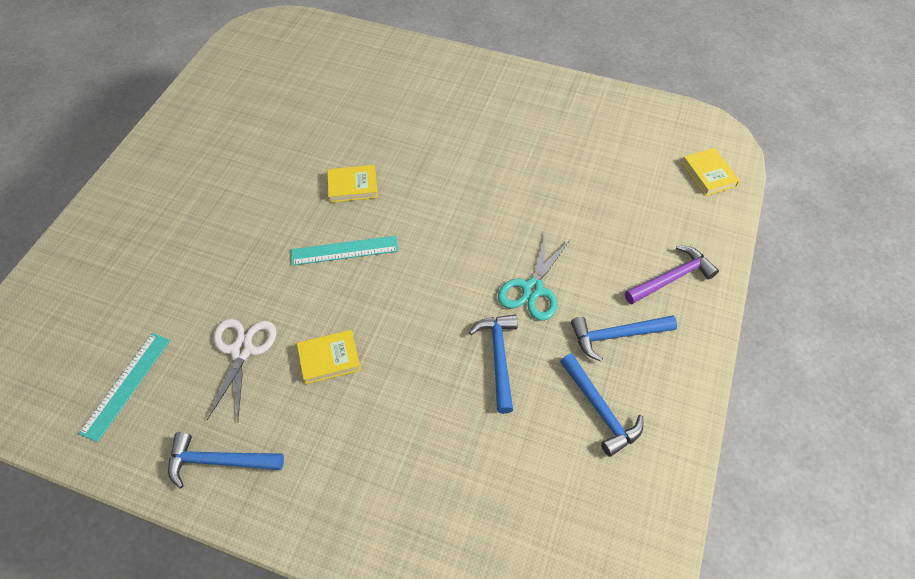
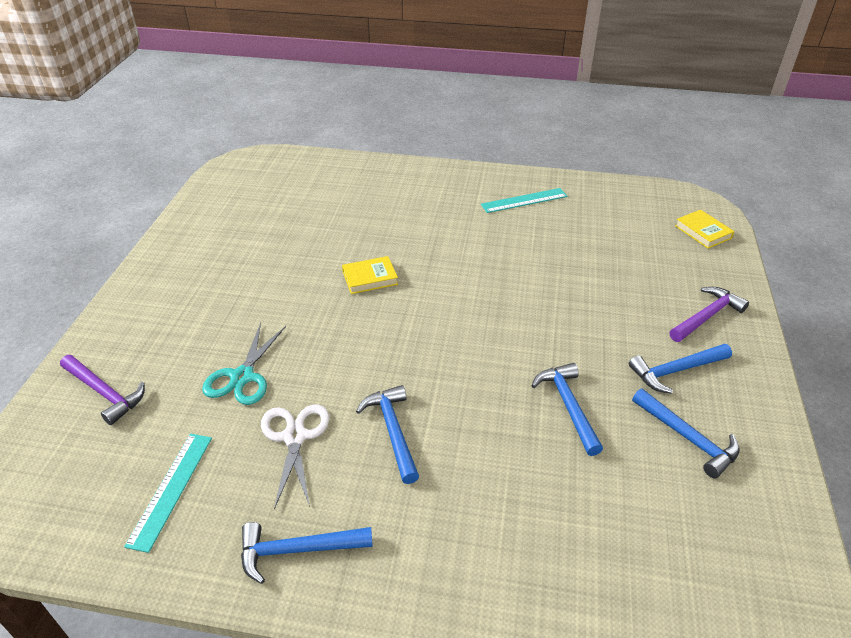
camera: 10 degrees left, 15 degrees down
turquoise ruler [291,236,399,266] -> turquoise ruler moved to [481,188,568,213]
yellow book [297,330,361,384] -> blue hammer [356,385,419,484]
turquoise scissors [498,232,570,321] -> turquoise scissors moved to [202,323,286,405]
none -> purple hammer [60,355,145,425]

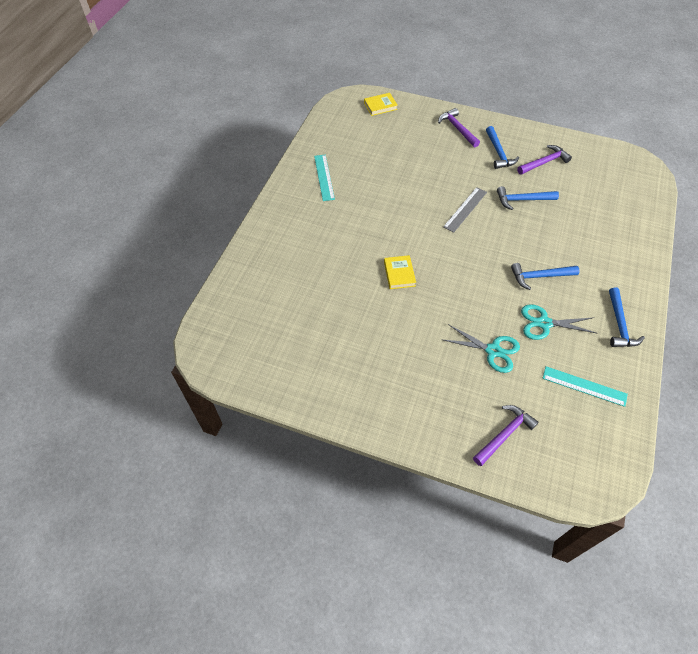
camera: 80 degrees left, 15 degrees up
white scissors [261,404,329,509] -> turquoise scissors [521,304,596,340]
blue hammer [632,389,740,478] -> purple hammer [517,145,572,175]
none -> grey ruler [443,187,487,233]

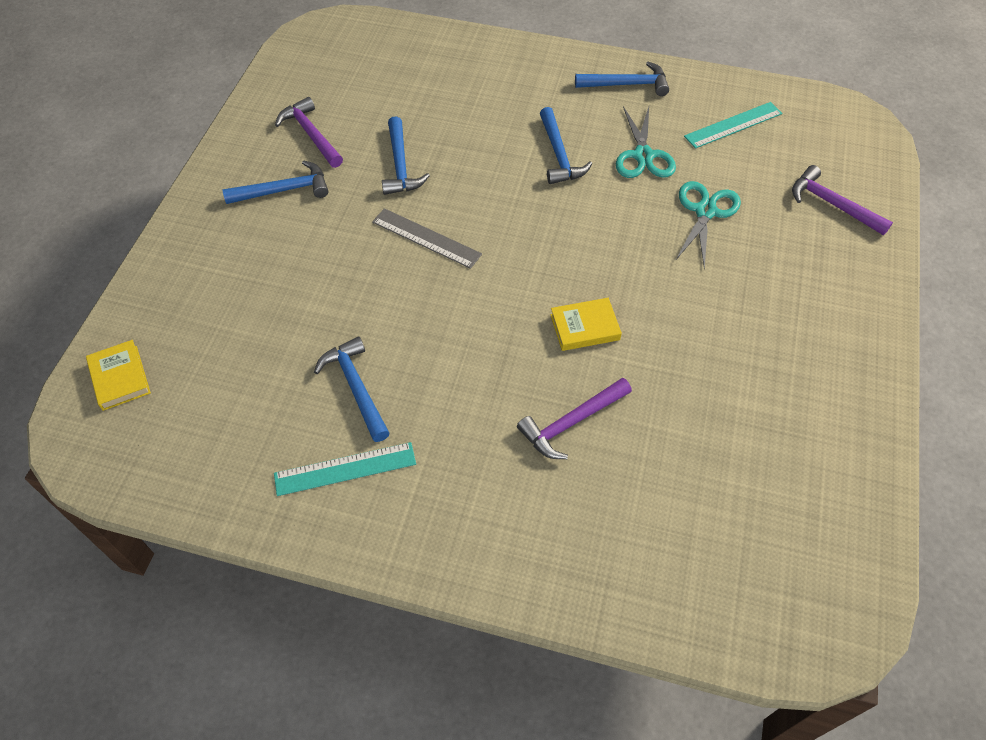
camera: 95 degrees left, 0 degrees up
purple hammer [438,108,480,147] -> purple hammer moved to [517,378,632,459]
turquoise ruler [542,366,628,407] -> turquoise ruler turned 45 degrees clockwise [684,102,782,149]
none -> blue hammer [314,336,390,442]

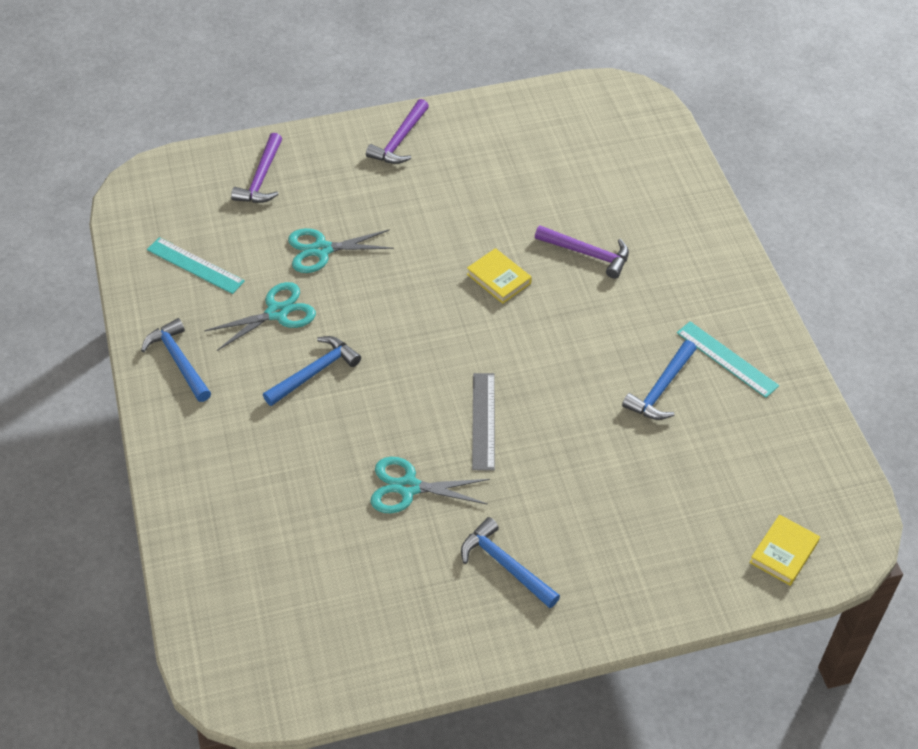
camera: 120 degrees left, 5 degrees down
purple hammer [275,97,343,168] -> purple hammer moved to [366,99,429,164]
blue hammer [382,116,430,195] -> turquoise scissors [371,457,490,513]

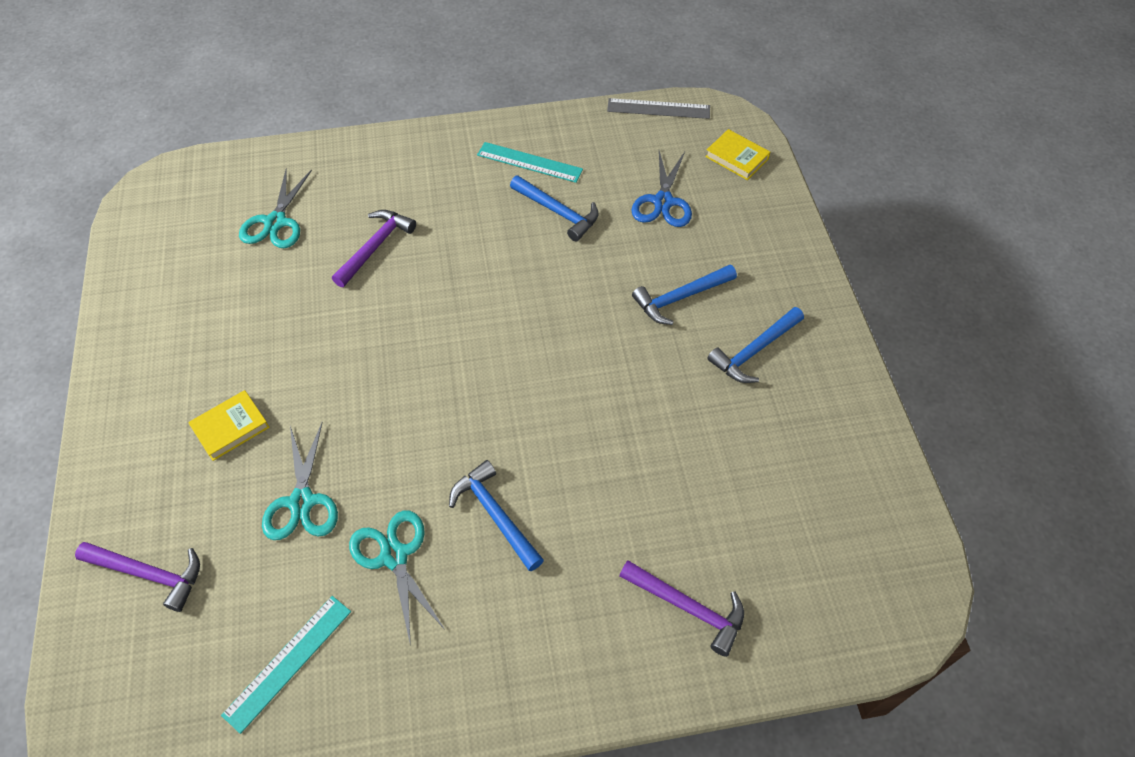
camera: 85 degrees left, 5 degrees up
blue hammer [141,318,211,402] -> blue hammer moved to [632,265,737,325]
purple hammer [366,99,429,164] -> purple hammer moved to [619,561,744,657]
turquoise scissors [371,457,490,513] -> turquoise scissors moved to [239,168,312,248]
yellow book [467,248,532,304] -> yellow book moved to [188,390,270,461]
grey ruler [472,373,495,471] -> grey ruler moved to [607,98,710,119]
turquoise ruler [677,321,779,398] -> turquoise ruler turned 60 degrees clockwise [477,142,583,183]
none -> blue scissors [631,151,692,227]

